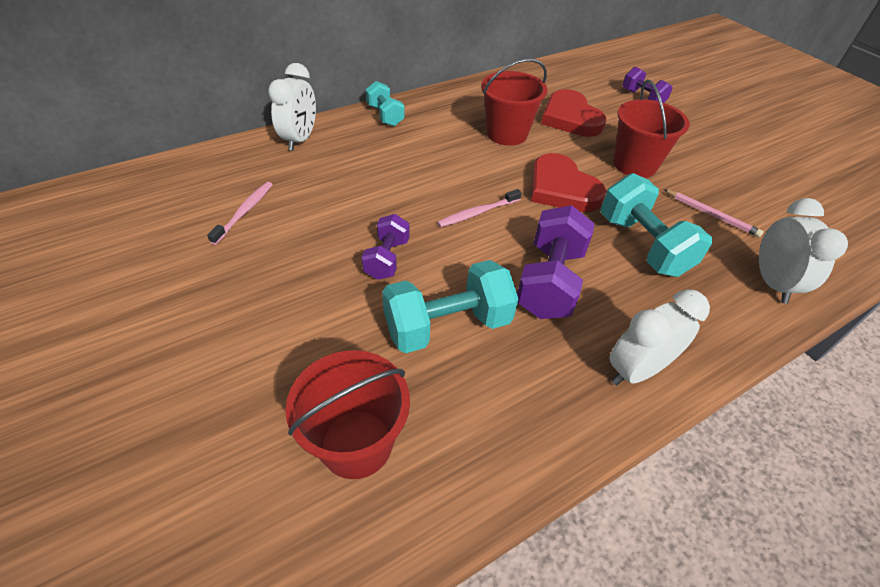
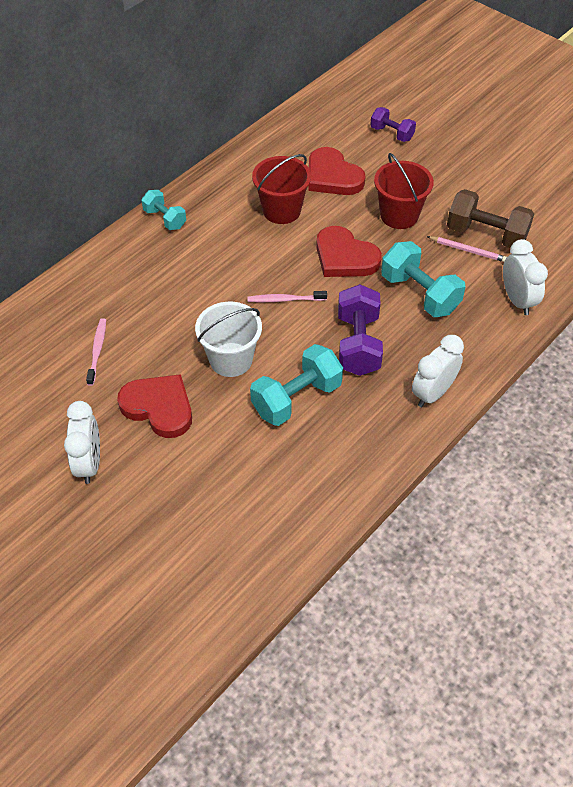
camera: 15 degrees left, 5 degrees up
white clock [268,63,316,151] -> white clock moved to [64,401,100,484]
red bucket [285,350,410,479] -> none
purple dumbbell [361,214,410,280] -> white bucket [195,302,262,377]
pink toothbrush [437,189,522,227] -> pink toothbrush turned 45 degrees clockwise [247,291,327,302]
none -> red heart [117,374,192,438]
none -> brown dumbbell [447,189,534,248]

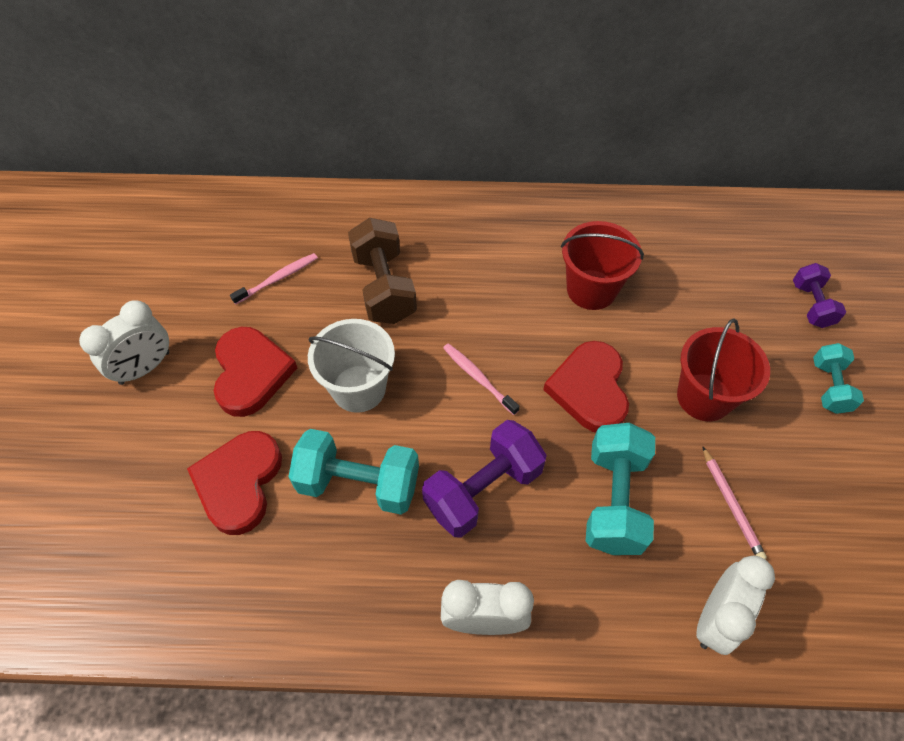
camera: 50 degrees right, 5 degrees up
turquoise dumbbell [141,190,186,230] -> turquoise dumbbell moved to [813,343,864,414]
red heart [308,147,366,195] -> red heart moved to [187,431,282,535]
brown dumbbell [447,189,534,248] -> brown dumbbell moved to [348,218,417,324]

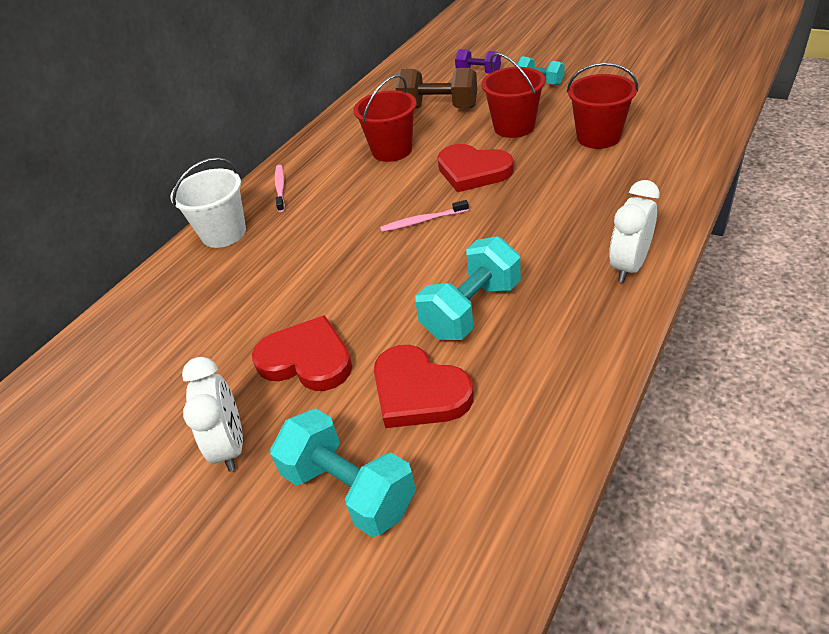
camera: 55 degrees left, 15 degrees down
pink toothbrush [230,253,318,305] -> pink toothbrush moved to [275,165,285,212]
white bucket [308,319,395,413] -> white bucket moved to [170,157,246,248]
brown dumbbell [348,218,417,324] -> brown dumbbell moved to [396,68,477,109]
purple dumbbell [422,420,546,538] -> none
turquoise dumbbell [586,423,655,555] -> turquoise dumbbell moved to [270,408,416,537]
white clock [696,555,775,655] -> none
pink pencil [702,446,767,560] -> red bucket [567,62,638,149]

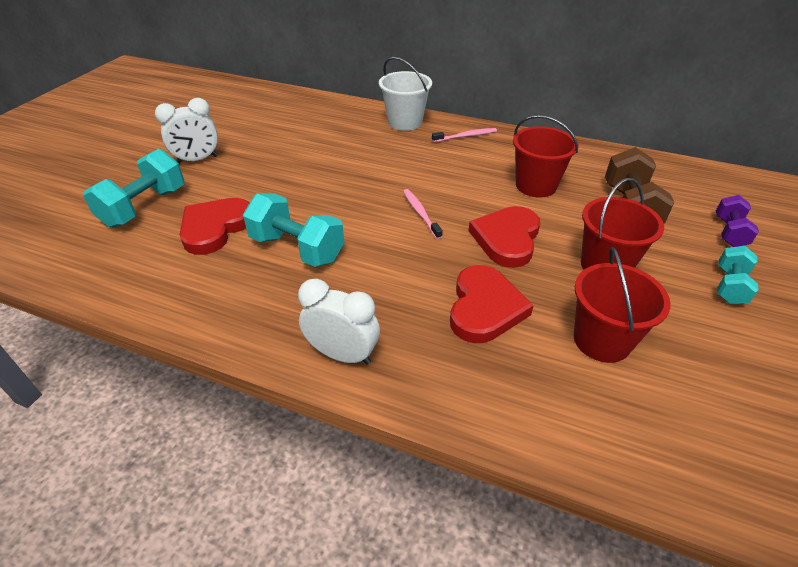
camera: 75 degrees right, 0 degrees up
red heart [252,315,352,391] -> red heart moved to [450,265,534,343]

